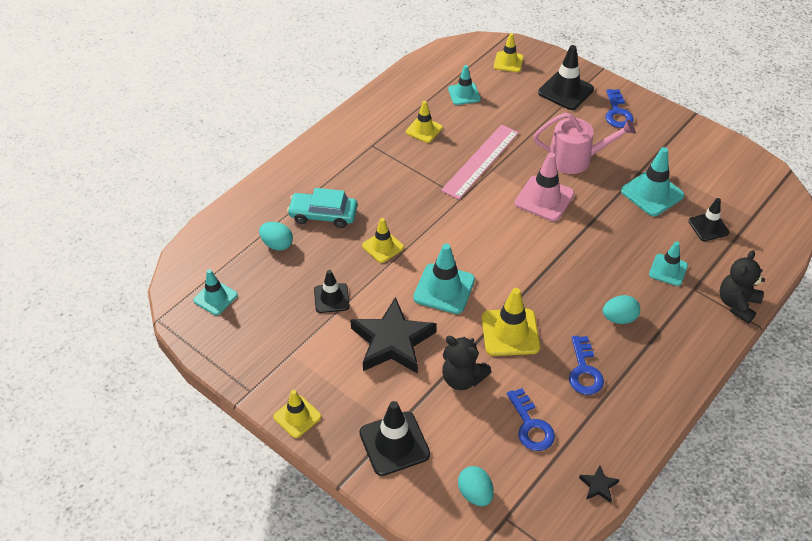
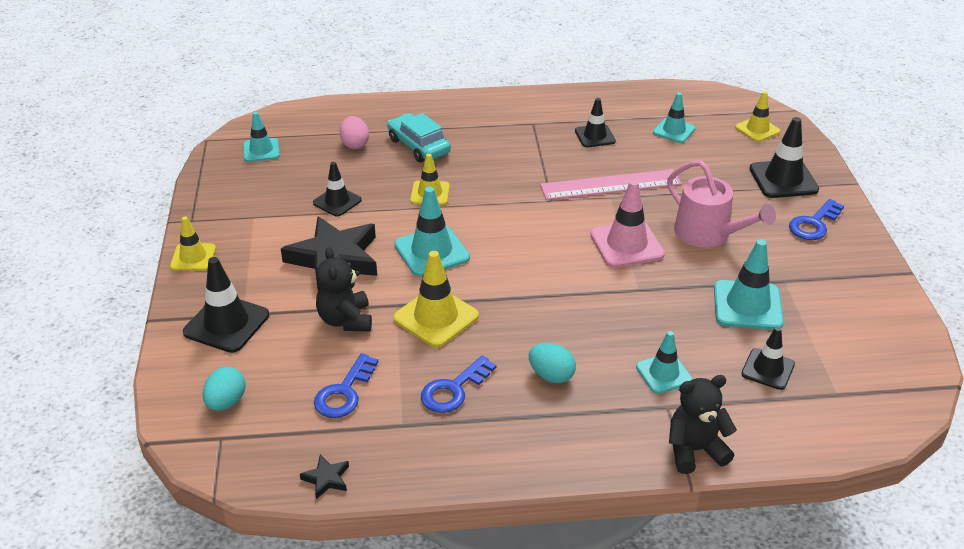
camera: 45 degrees right, 10 degrees down
turquoise egg [259,222,293,251] -> pink egg [340,116,369,149]
yellow traffic cone [406,101,443,143] -> black traffic cone [575,98,616,147]

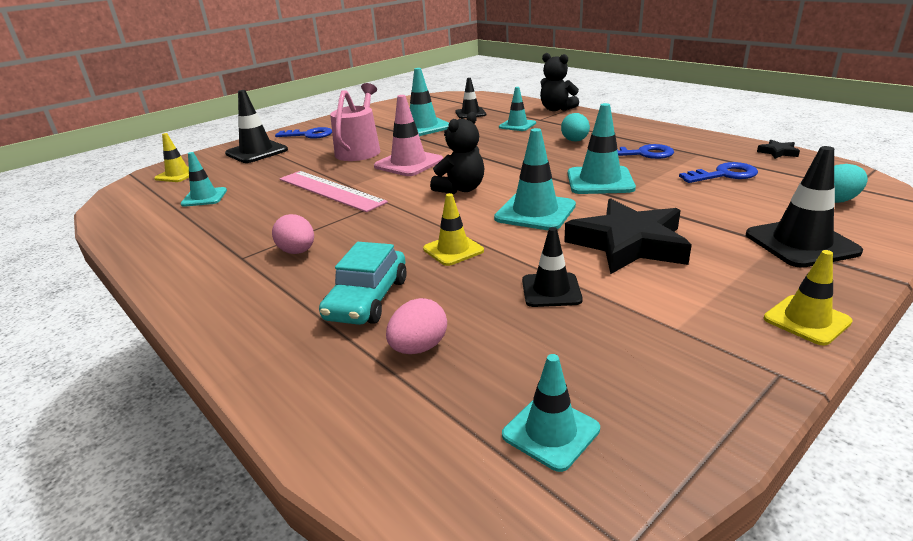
camera: 125 degrees left, 10 degrees down
black teddy bear [316,247,372,331] -> black teddy bear moved to [430,112,484,194]
yellow traffic cone [393,251,479,347] -> turquoise traffic cone [568,103,636,194]
black traffic cone [575,98,616,147] -> none
none -> pink egg [272,214,314,254]

